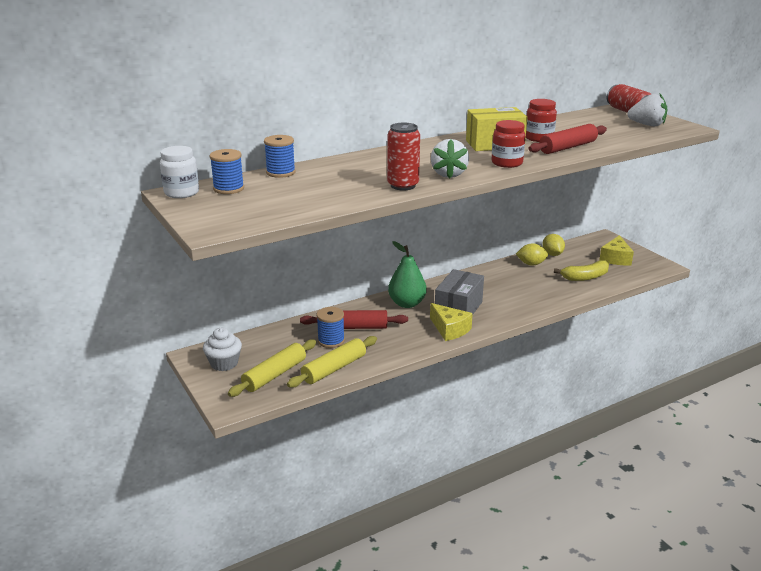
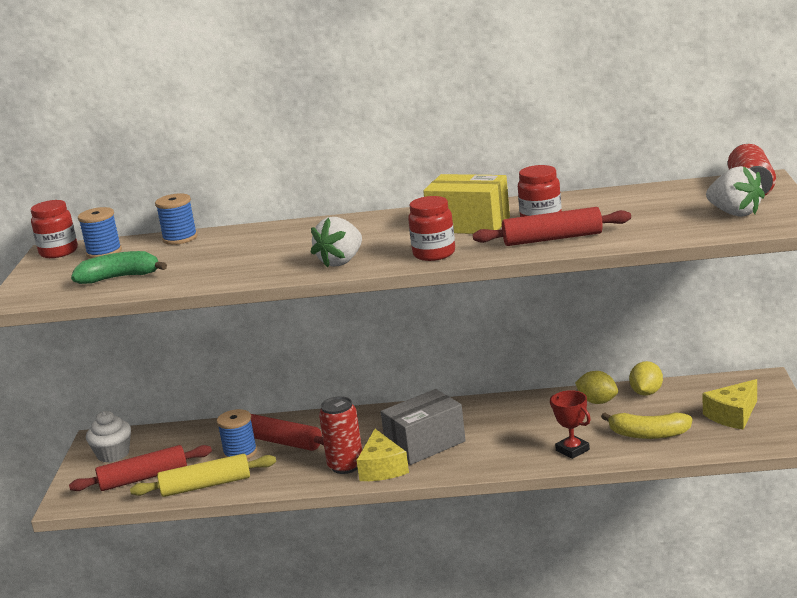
camera: 35 degrees right, 5 degrees down
white jar [160,146,199,198] -> red jar [31,200,78,258]
yellow rolling pin [228,339,316,397] -> red rolling pin [69,445,212,491]
red can [387,123,420,190] -> red can moved to [319,396,362,474]
green pear [388,241,427,308] -> none
none -> green banana [71,251,167,284]
none -> red trophy [550,390,591,459]

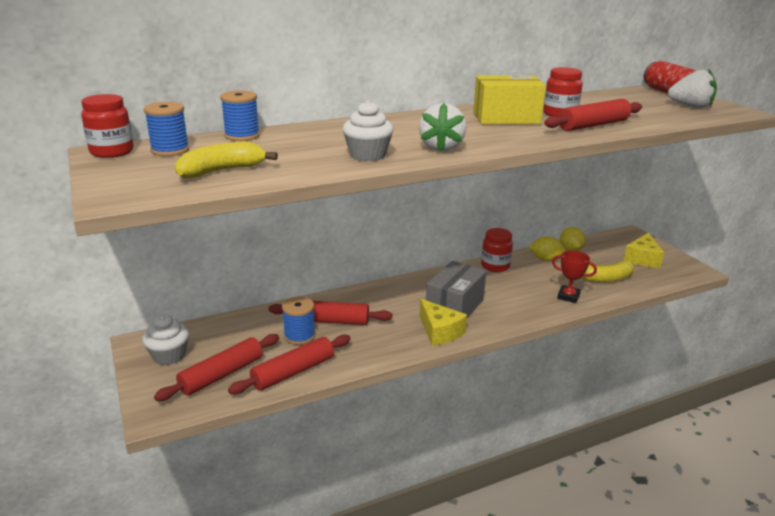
camera: 30 degrees left, 5 degrees up
green banana [71,251,167,284] -> yellow banana [175,142,278,179]
yellow rolling pin [130,454,276,497] -> red rolling pin [228,335,351,394]
red can [319,396,362,474] -> none
red jar [408,196,455,261] -> red jar moved to [481,228,513,272]
none -> white cupcake [343,101,393,161]

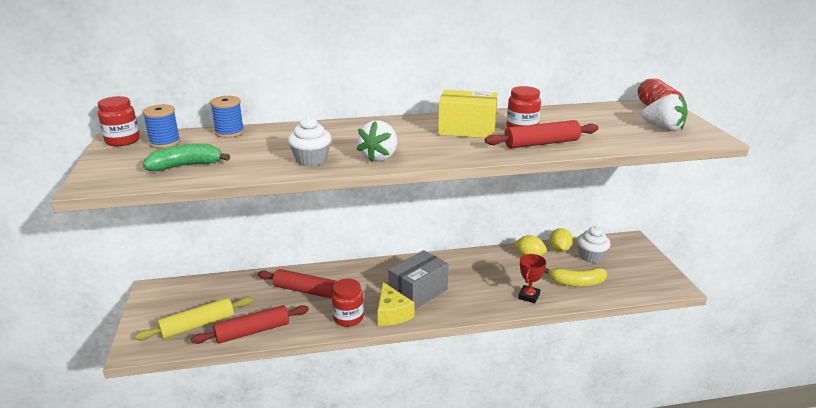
camera: 15 degrees right, 0 degrees up
white cupcake [142,314,189,365] -> white cupcake moved to [577,226,611,263]
red rolling pin [154,334,279,401] -> yellow rolling pin [135,297,253,340]
yellow banana [175,142,278,179] -> green banana [143,144,230,171]
blue spool [282,297,316,345] -> none
red jar [481,228,513,272] -> red jar moved to [331,279,364,327]
red trophy [552,251,597,303] -> red trophy turned 75 degrees clockwise [518,254,546,303]
yellow cheese [624,233,664,268] -> none

